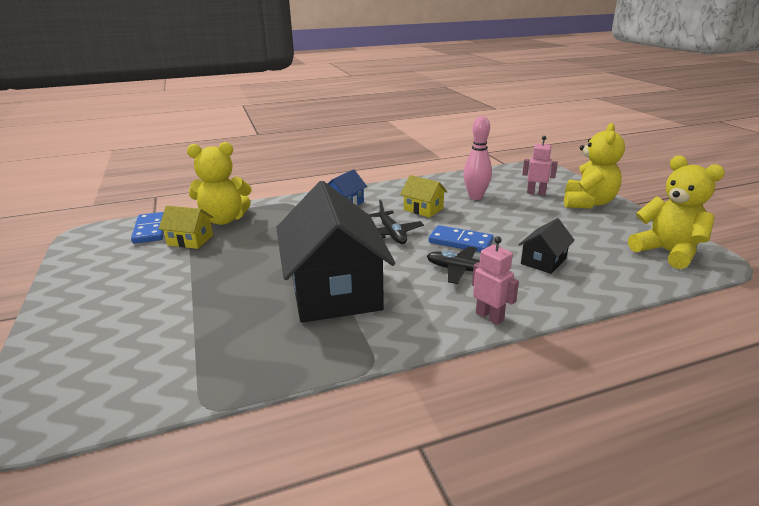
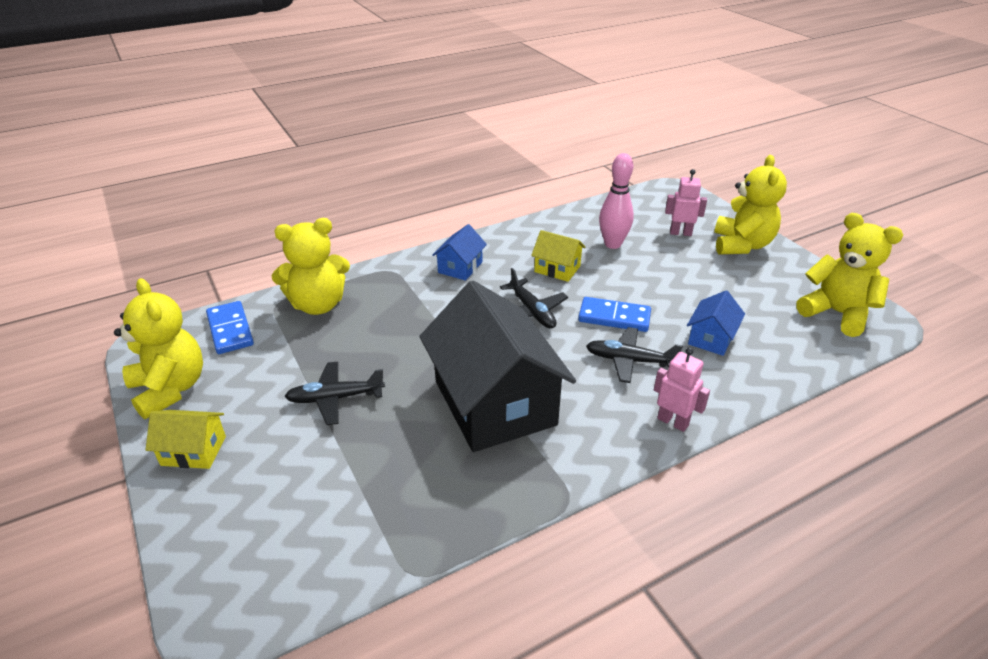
camera: 10 degrees left, 10 degrees up
yellow house [159,205,214,249] -> yellow house moved to [146,410,226,469]
black house [518,218,575,274] -> blue house [687,290,745,356]
none -> yellow teddy bear [114,278,203,419]
none -> black plane [285,362,385,425]

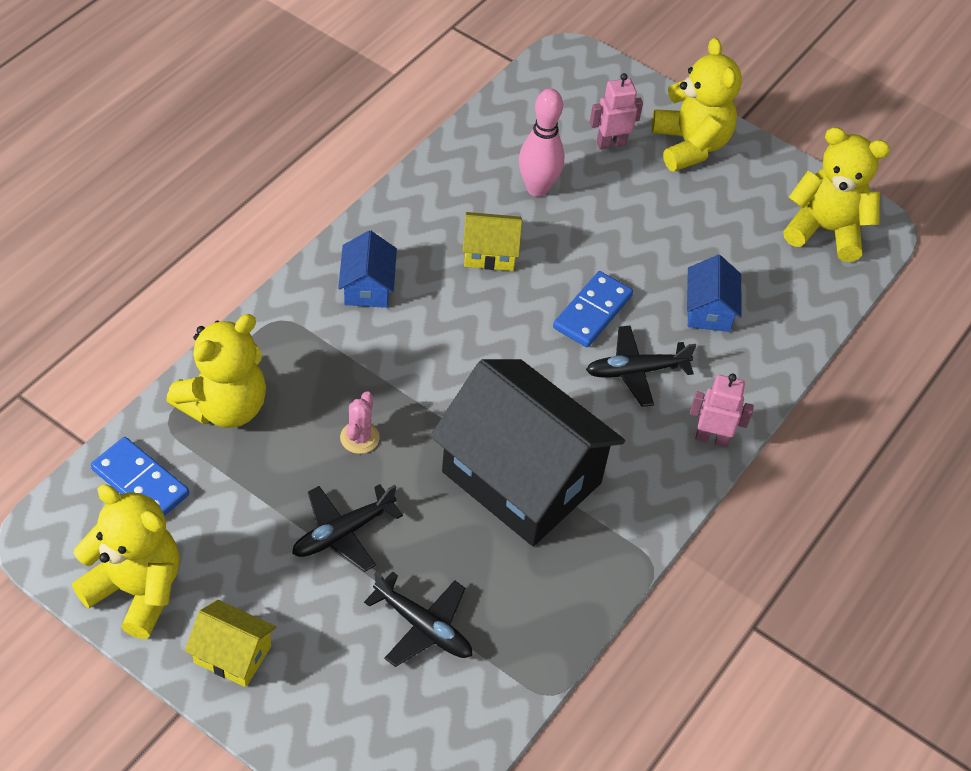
camera: 30 degrees left, 15 degrees up
yellow house [146,410,226,469] -> yellow house turned 45 degrees clockwise [185,600,276,687]
black plane [500,268,568,329] -> black plane moved to [364,571,472,667]
blue domino [578,297,651,332] -> blue domino turned 45 degrees counterclockwise [553,271,633,347]
none -> pink cactus [340,391,380,454]

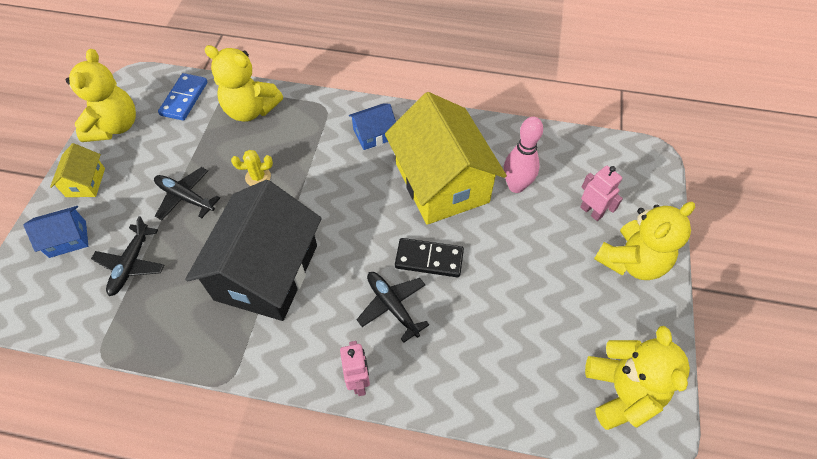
camera: 70 degrees right, 5 degrees up
pink cactus [340,391,380,454] -> yellow cactus [231,150,273,186]
yellow house [462,212,522,271] -> yellow house [385,92,507,225], size x2.25
blue domino [553,271,633,347] -> black domino [395,238,464,278]
blue house [687,255,742,332] -> blue house moved to [23,206,88,258]

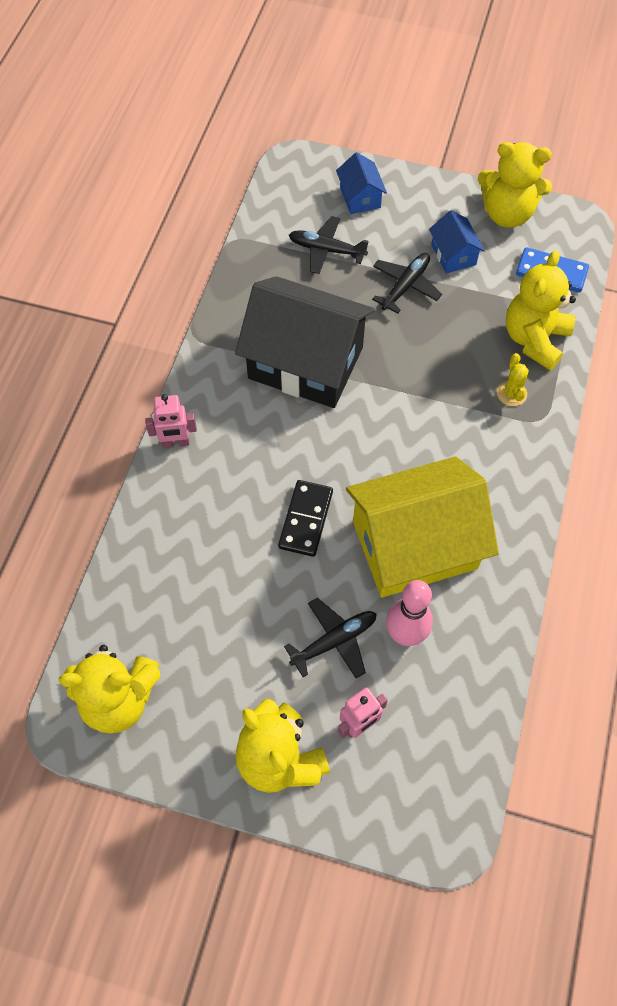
camera: 95 degrees right, 5 degrees up
yellow house [50,143,105,197] -> none
yellow cactus [231,150,273,186] -> yellow cactus moved to [497,353,529,406]
blue house [349,103,396,150] -> blue house moved to [429,210,485,274]
black plane [356,272,429,343] -> black plane moved to [284,598,377,679]

